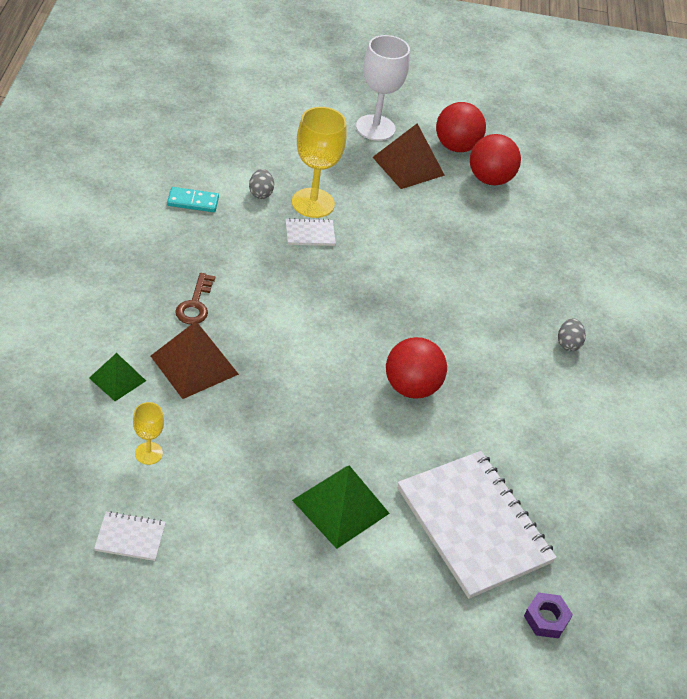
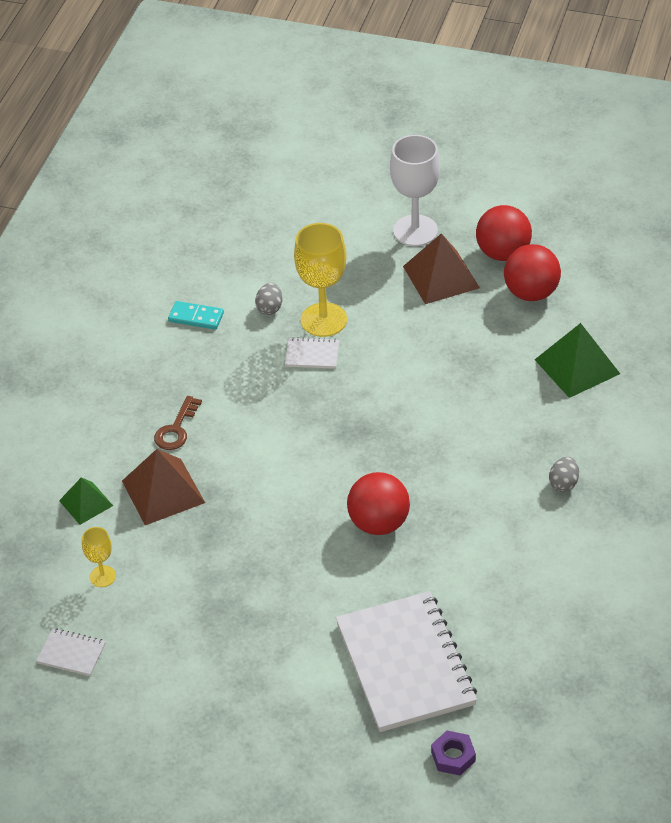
camera: 20 degrees right, 0 degrees up
green pyramid [292,465,390,549] -> green pyramid moved to [535,323,620,398]

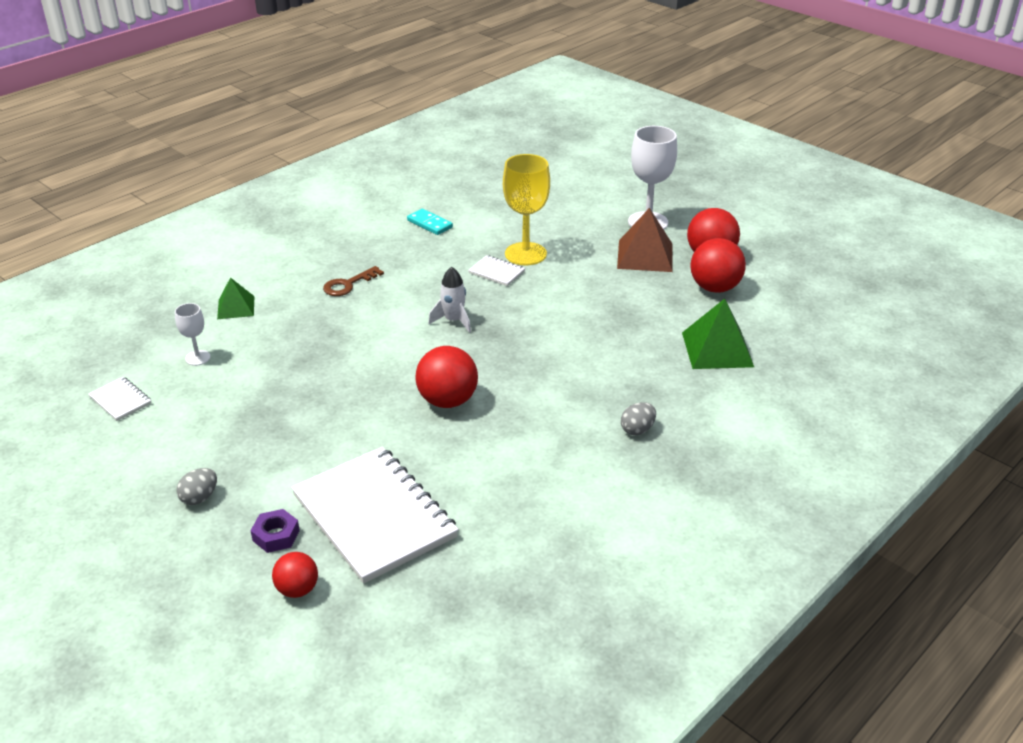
camera: 25 degrees right, 10 degrees down
yellow goblet [82,527,116,587] -> white goblet [175,303,211,366]
brown pyramid [122,449,205,525] -> none
grey egg [255,283,282,315] -> grey egg moved to [176,468,217,505]
white notebook [336,591,477,732] -> white notebook turned 45 degrees counterclockwise [291,447,459,584]
purple nut [431,731,476,775] -> purple nut moved to [250,509,300,553]
none -> red ball [272,552,318,598]
none -> white rocket [428,267,471,333]

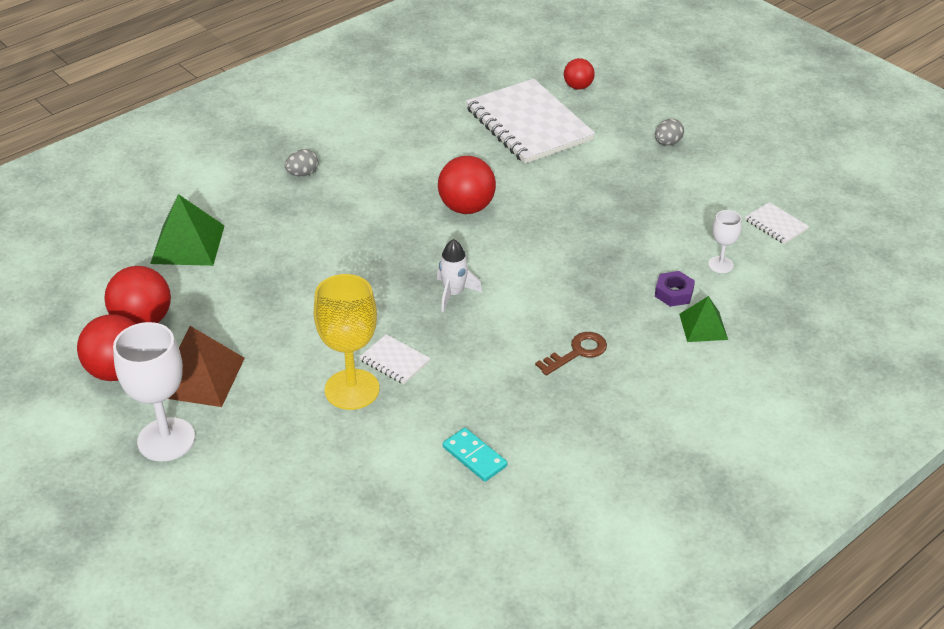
camera: 175 degrees left, 5 degrees up
purple nut [250,509,300,553] -> purple nut moved to [655,271,695,307]

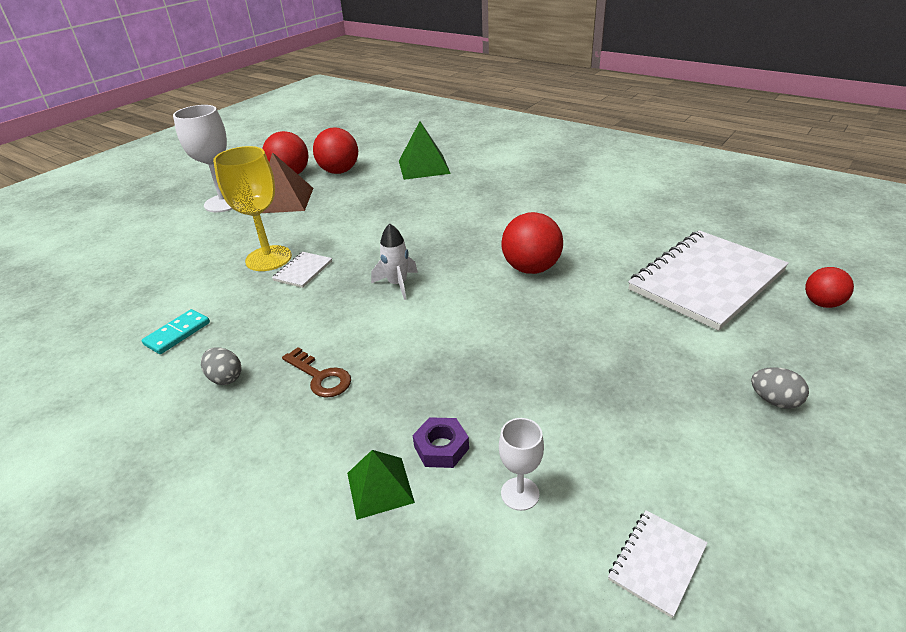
camera: 80 degrees right, 5 degrees down
grey egg [285,149,318,176] -> grey egg moved to [201,347,242,385]

